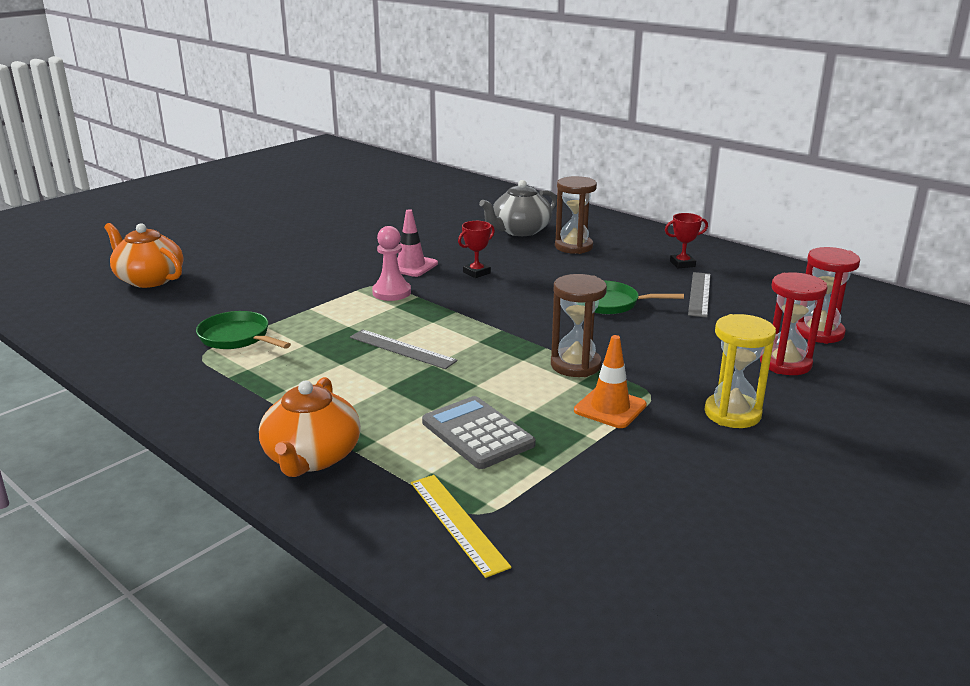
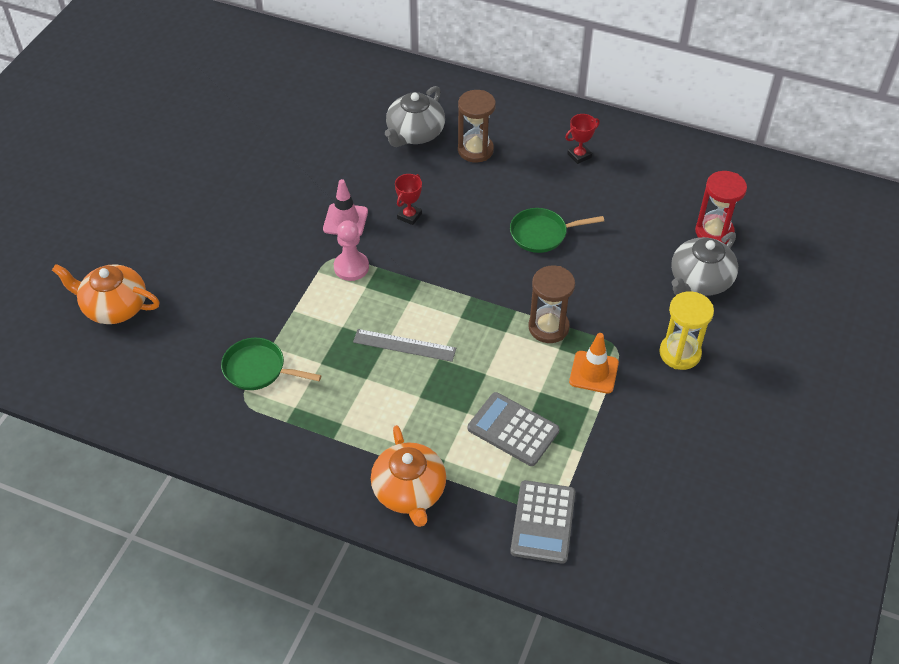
camera: 20 degrees left, 25 degrees up
yellow ruler [411,475,511,578] -> grey calculator [510,480,575,564]
grey ruler [688,272,711,318] -> none
red hourglass [760,273,827,375] -> grey teapot [671,232,738,296]

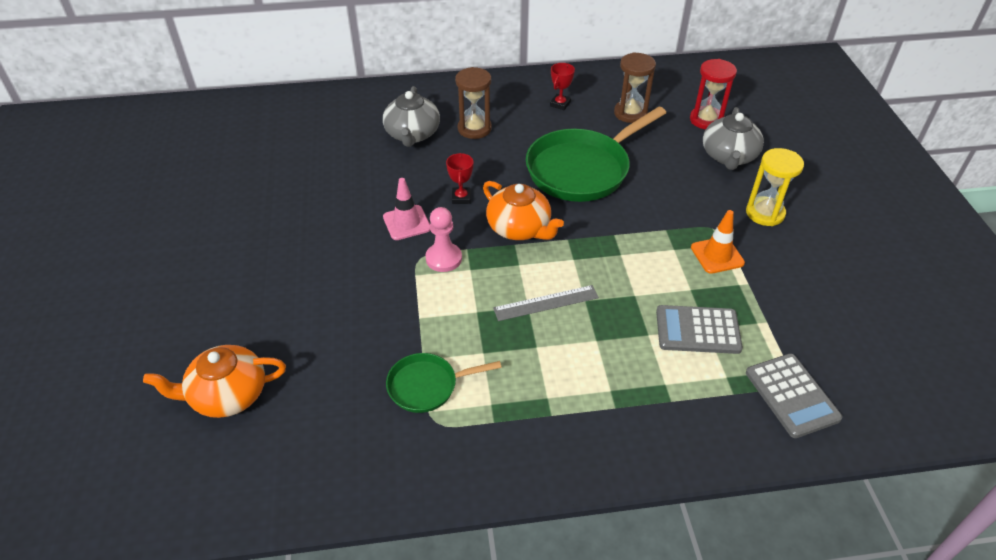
camera: 30 degrees left, 5 degrees down
orange teapot [371,425,446,527] -> orange teapot moved to [483,181,564,240]
green pan [510,208,604,253] -> green pan [526,107,666,202], size x1.92
brown hourglass [528,266,575,343] -> brown hourglass moved to [614,52,656,123]

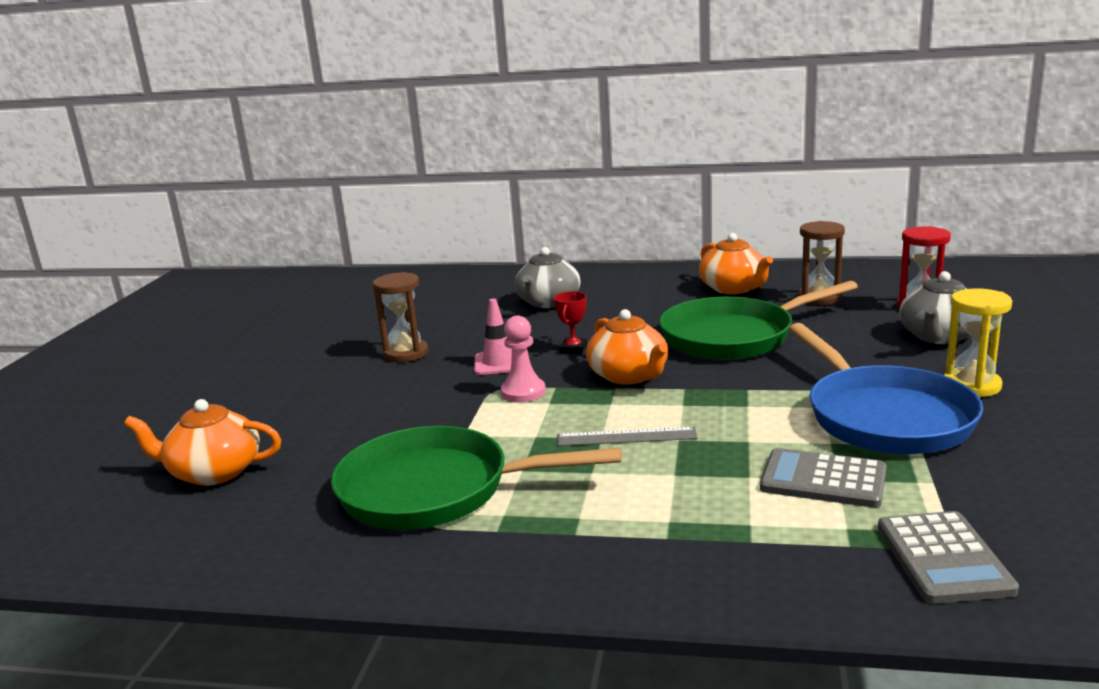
camera: 20 degrees right, 25 degrees down
green pan [386,353,502,413] -> green pan [331,426,622,530], size x1.92
brown hourglass [455,67,492,139] -> brown hourglass moved to [373,272,428,362]
red trophy [550,63,575,110] -> orange teapot [699,233,773,294]
orange traffic cone [691,210,745,274] -> blue pan [788,323,983,454]

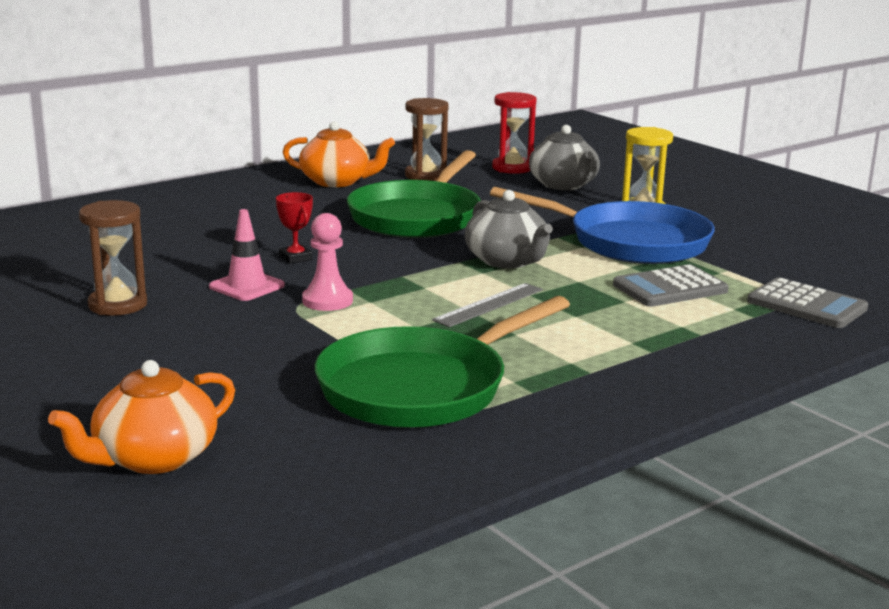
camera: 50 degrees left, 0 degrees up
grey teapot [514,247,580,308] -> grey teapot moved to [465,190,553,269]
orange teapot [586,309,668,385] -> none

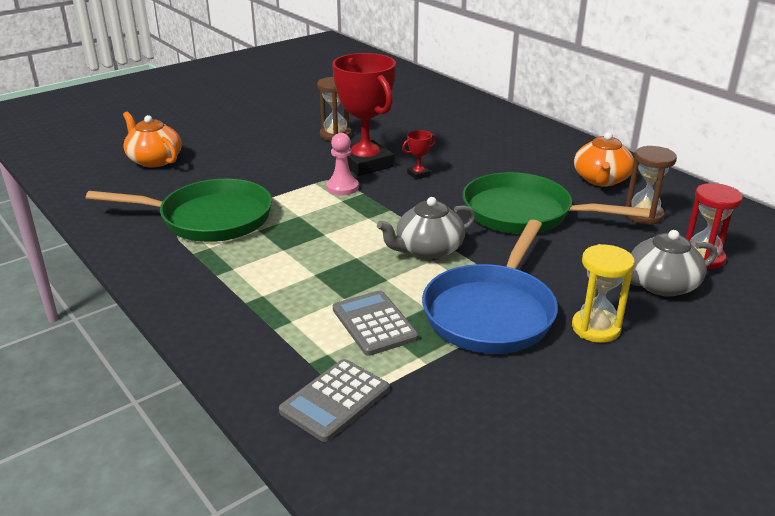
camera: 90 degrees right, 10 degrees up
pink traffic cone [209,209,285,301] -> red trophy [332,53,396,176]
green pan [315,296,570,428] -> green pan turned 135 degrees clockwise [86,179,272,242]
grey ruler [432,283,543,327] -> none

